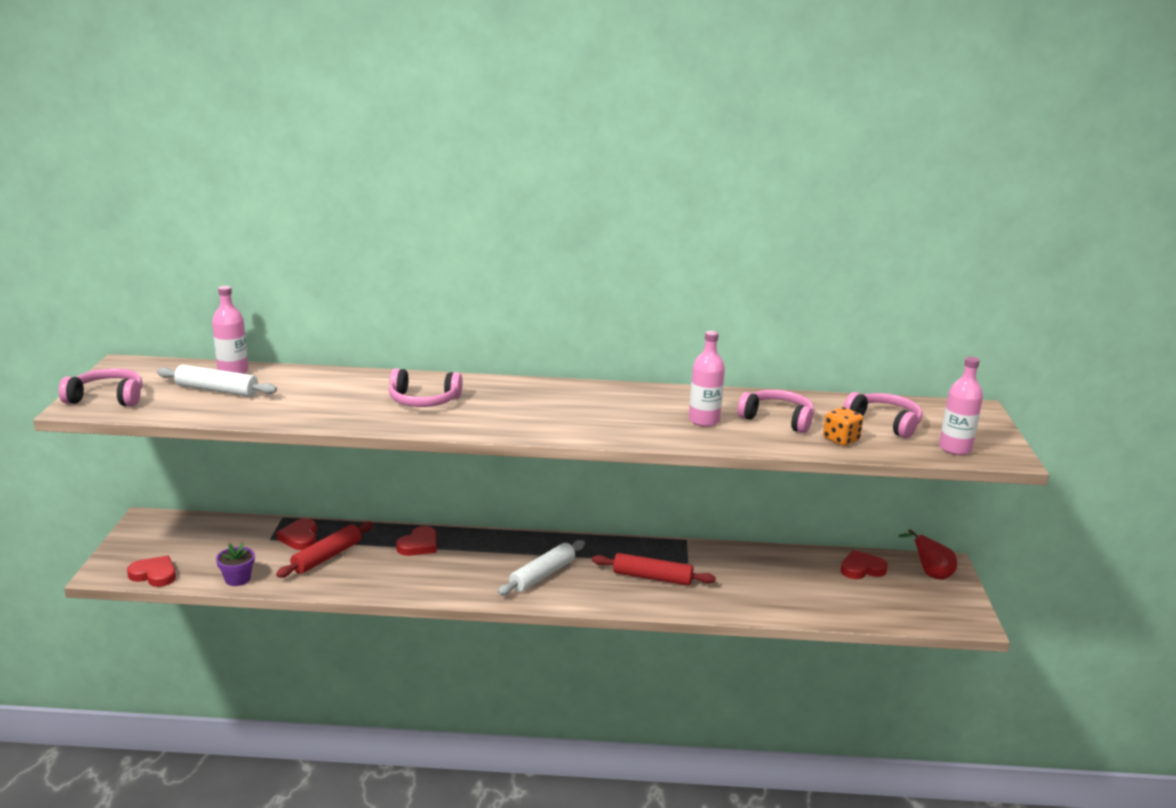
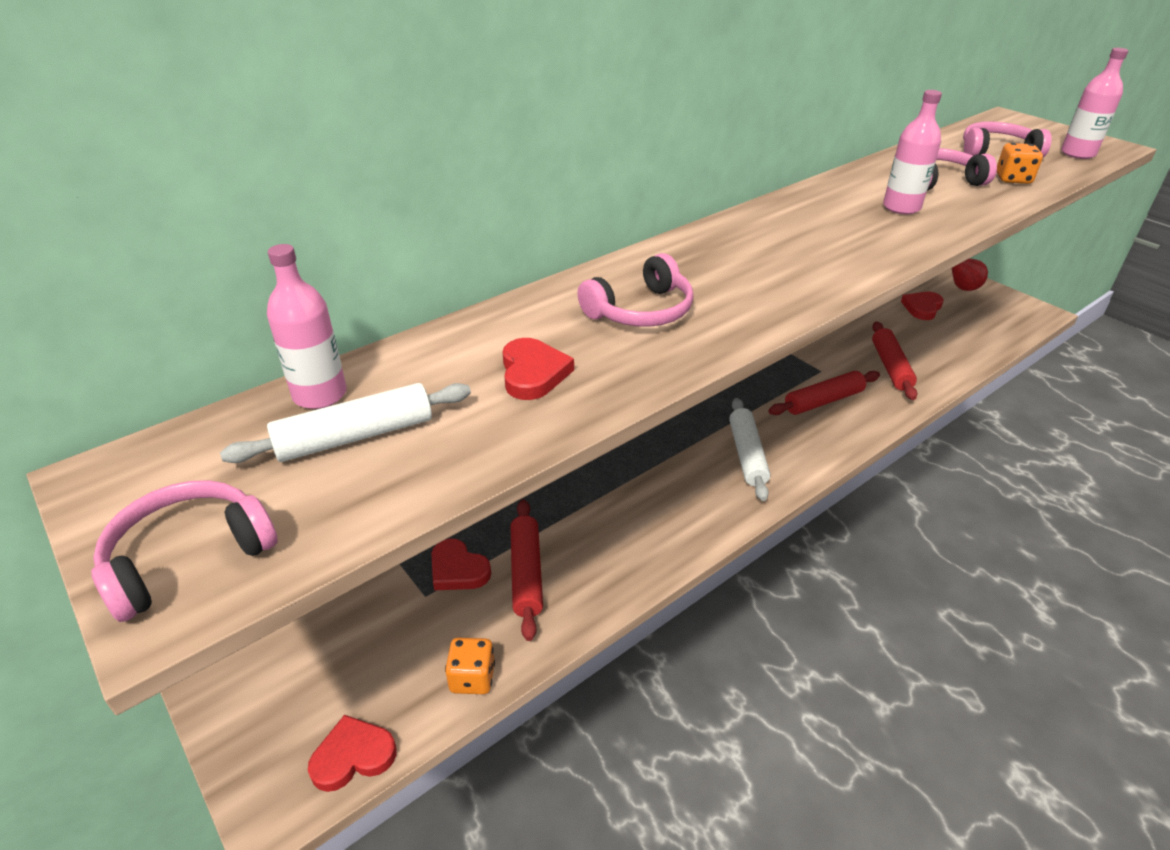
camera: 40 degrees left, 15 degrees up
purple flower pot [216,543,255,586] -> orange dice [445,638,495,694]
red heart [396,526,437,556] -> red heart moved to [503,338,574,400]
none -> red rolling pin [872,322,917,400]

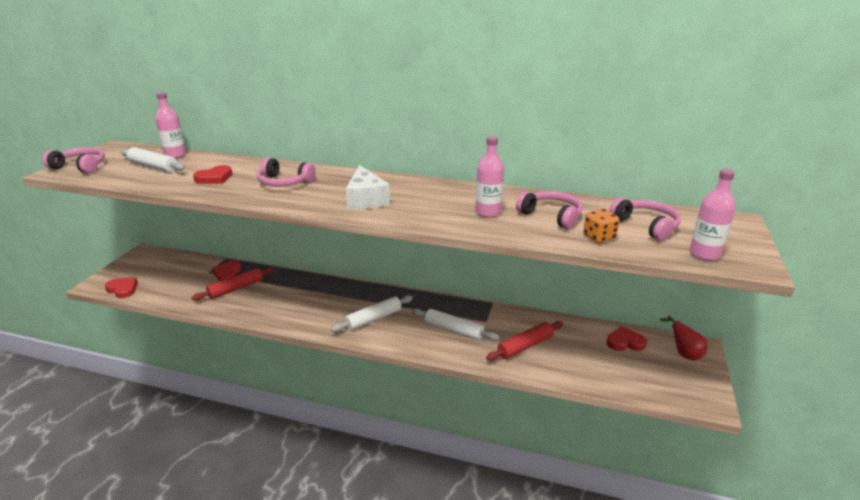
camera: 55 degrees right, 10 degrees down
orange dice [445,638,495,694] -> none
red rolling pin [768,371,880,415] -> white rolling pin [412,308,500,341]
none -> white cheese [346,165,390,210]

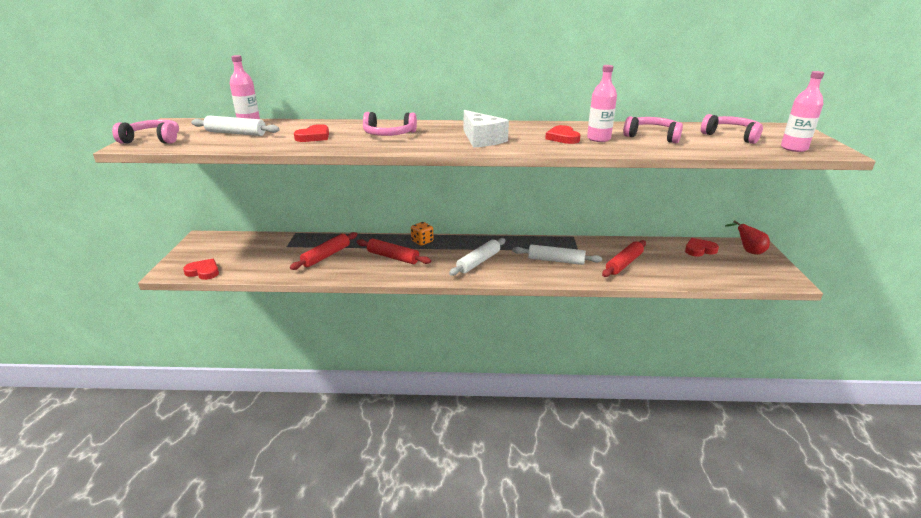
camera: 15 degrees left, 0 degrees up
red heart [212,261,241,281] -> red heart moved to [545,125,580,144]
orange dice [583,209,620,243] -> orange dice moved to [411,222,433,246]
none -> red rolling pin [357,239,431,264]

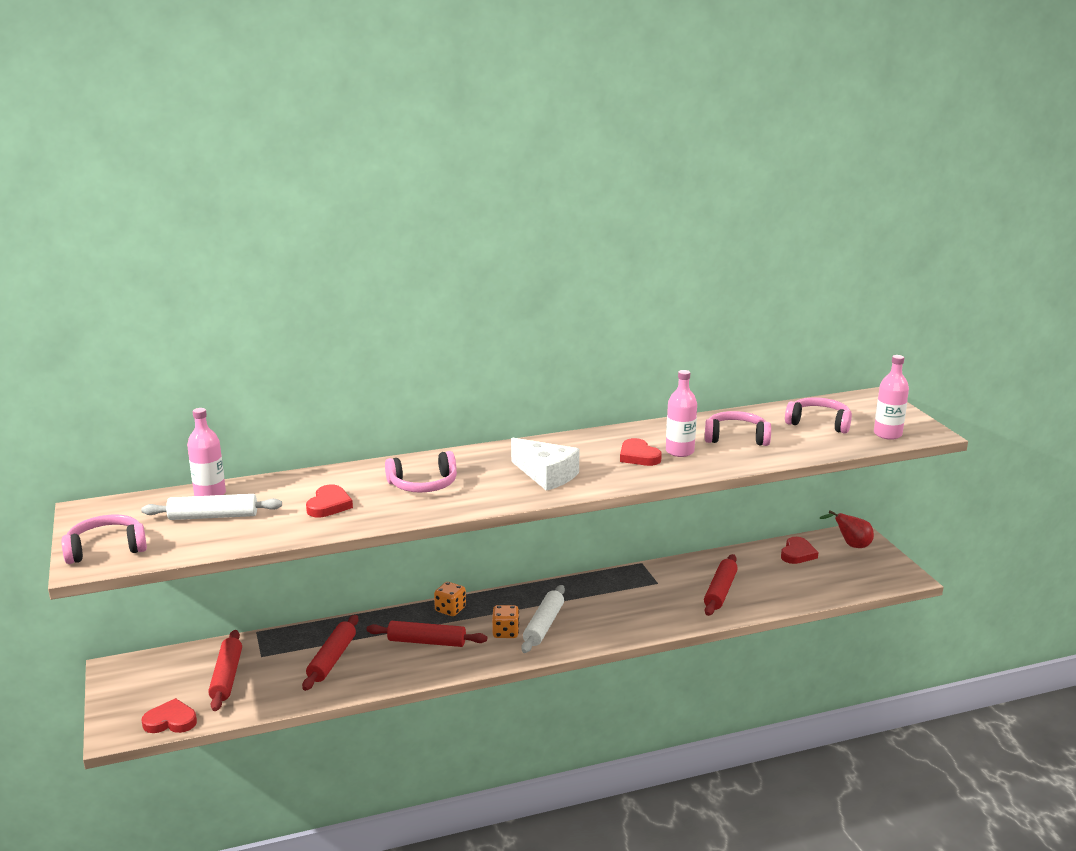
camera: 20 degrees left, 5 degrees down
white rolling pin [513,244,602,265] -> none
red heart [685,238,719,257] -> red heart turned 150 degrees clockwise [781,537,819,564]
none -> red rolling pin [208,630,242,711]
none -> orange dice [492,605,519,638]

